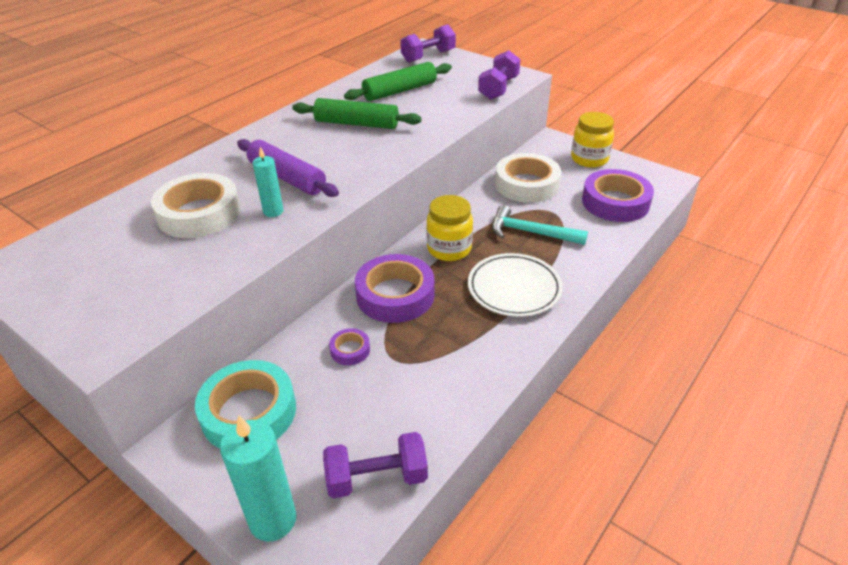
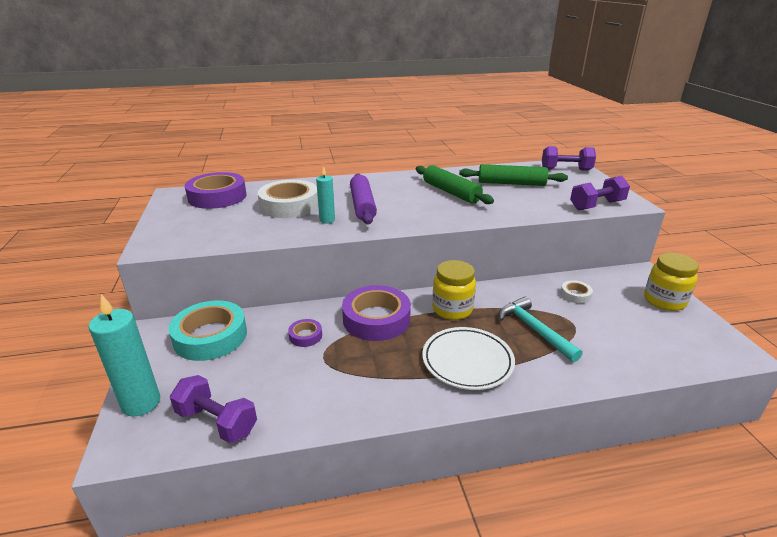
camera: 40 degrees right, 10 degrees down
white tape [495,153,561,203] -> white tape [560,280,593,304], size x0.47
purple tape [582,169,654,222] -> purple tape moved to [185,172,246,209]

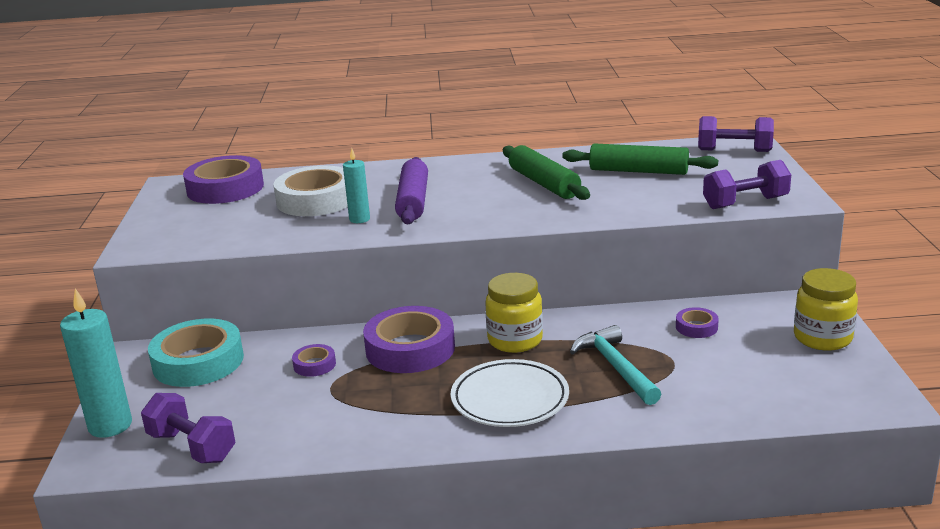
camera: 10 degrees right, 5 degrees down
white tape [560,280,593,304] -> purple tape [676,307,719,338]

